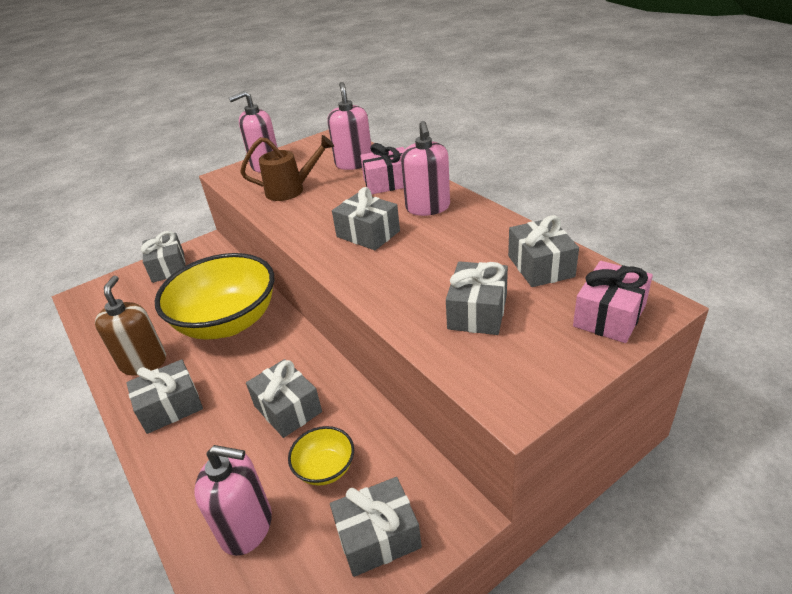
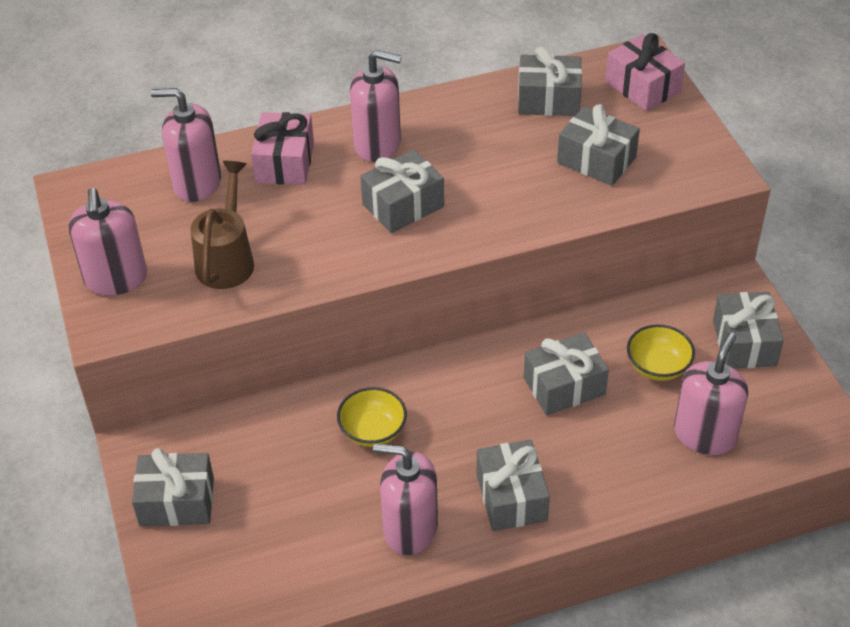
camera: 75 degrees left, 10 degrees up
brown soap dispenser [95,276,166,376] -> pink soap dispenser [373,444,438,555]
yellow bowl [155,253,274,339] -> yellow bowl [337,387,407,447], size x0.43

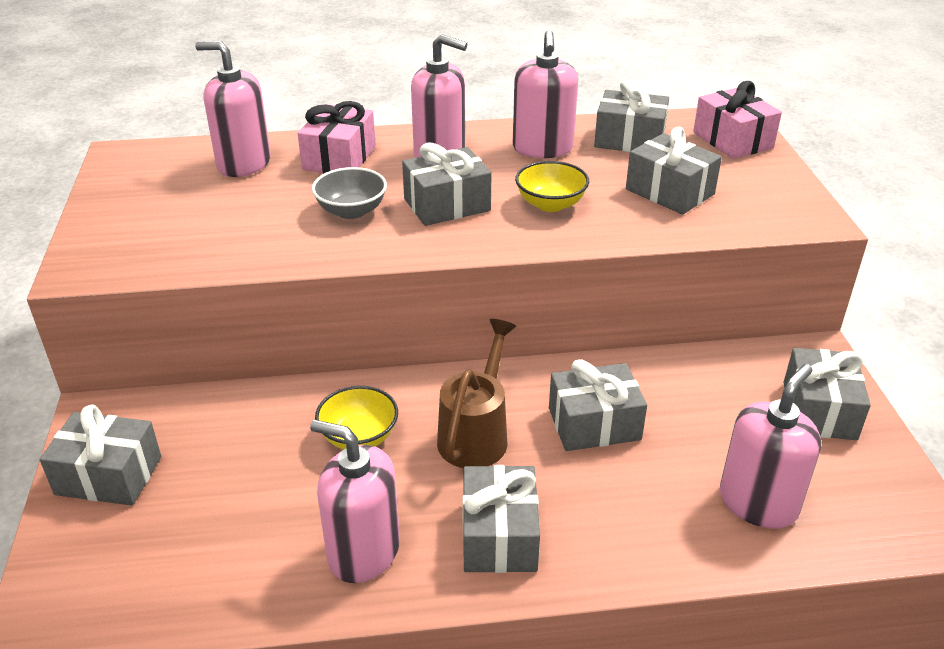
camera: 10 degrees right, 10 degrees down
pink soap dispenser [68,188,147,296] -> pink soap dispenser moved to [513,30,578,158]
brown watering can [190,161,254,289] -> brown watering can moved to [437,319,517,468]
yellow bowl [627,324,695,381] -> yellow bowl moved to [515,161,589,212]
none -> grey bowl [312,167,387,219]

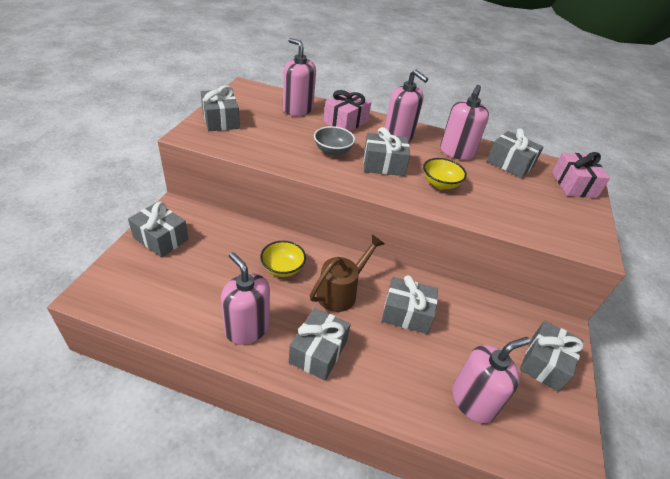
camera: 20 degrees right, 5 degrees up
grey gift [626,127,722,215] -> grey gift moved to [201,85,240,131]

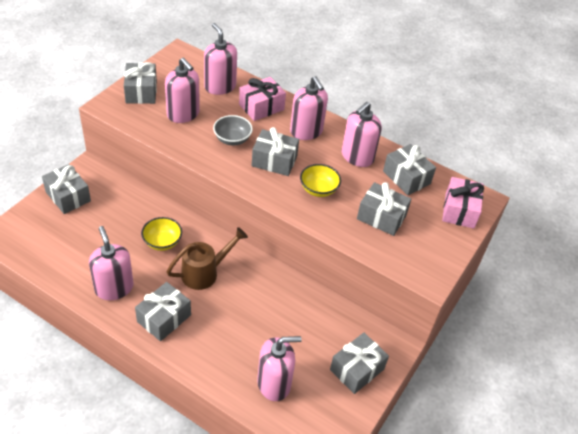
camera: 15 degrees right, 5 degrees up
grey gift [382,275,438,334] -> grey gift moved to [357,182,411,236]
none -> pink soap dispenser [165,58,200,123]

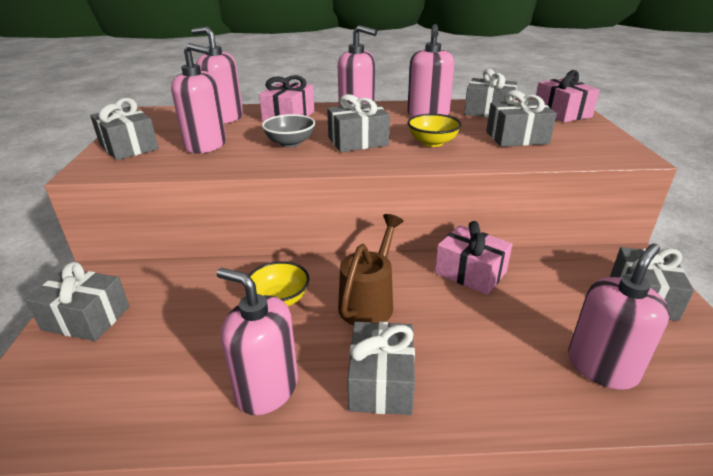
camera: 30 degrees left, 15 degrees down
none -> pink gift [435,221,512,295]

